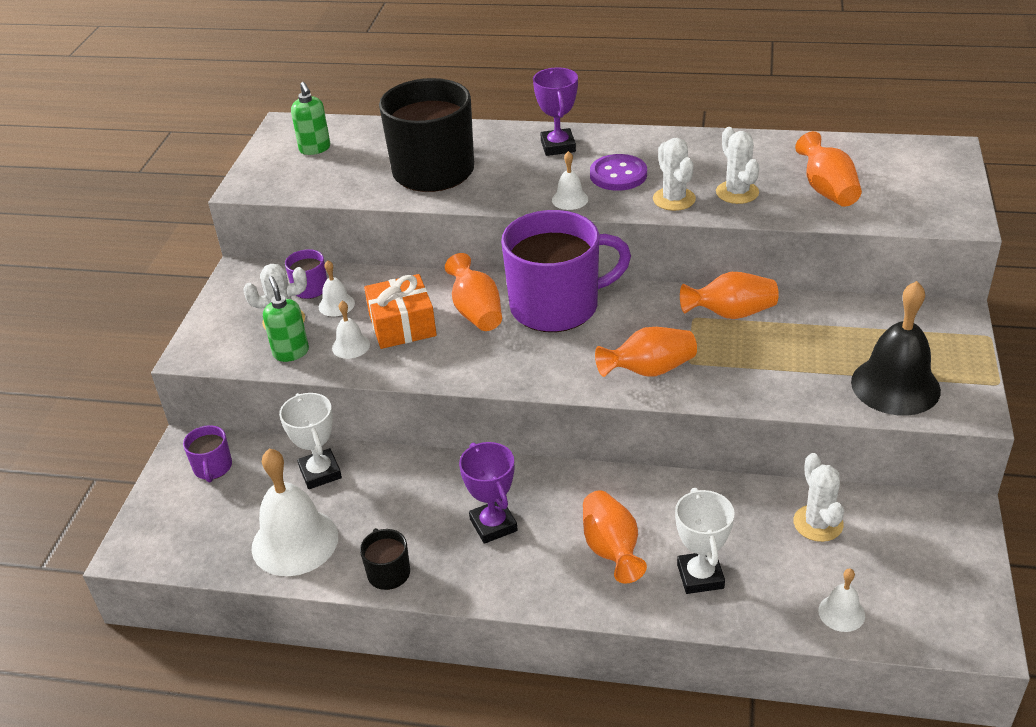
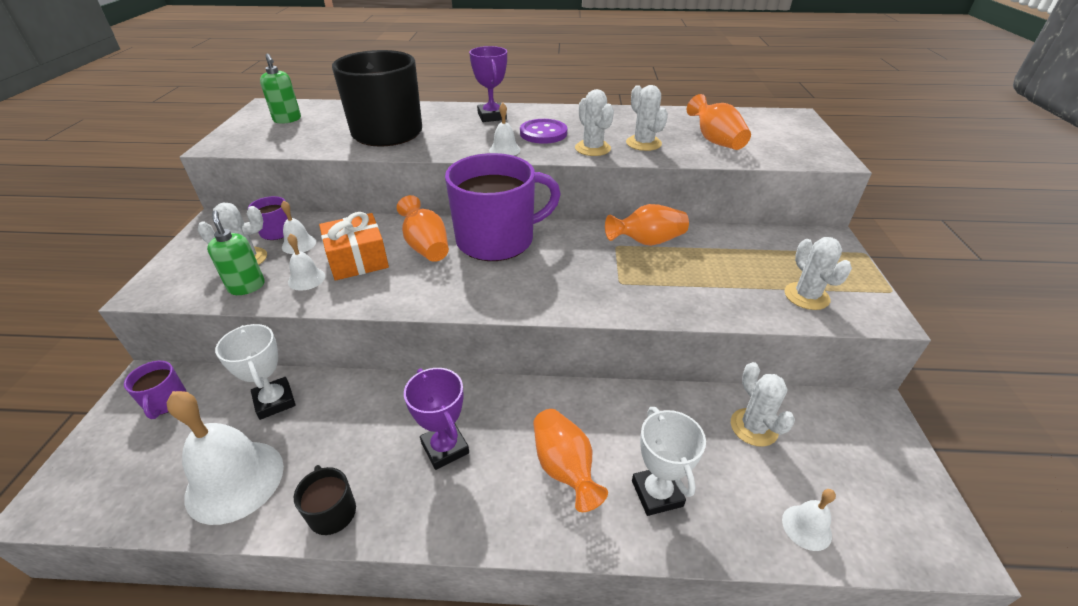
camera: 10 degrees left, 0 degrees up
orange vase [595,327,697,377] -> none
black bell [851,281,941,416] -> white cactus [784,237,852,310]

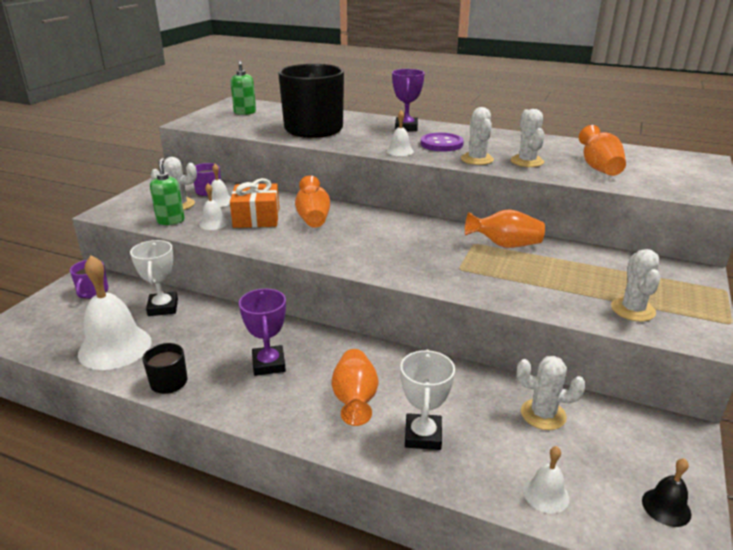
camera: 20 degrees right, 10 degrees down
purple mug [445,153,561,261] -> none
white cactus [731,362,795,447] -> white cactus turned 75 degrees counterclockwise [516,356,586,430]
none -> black bell [642,458,691,527]

